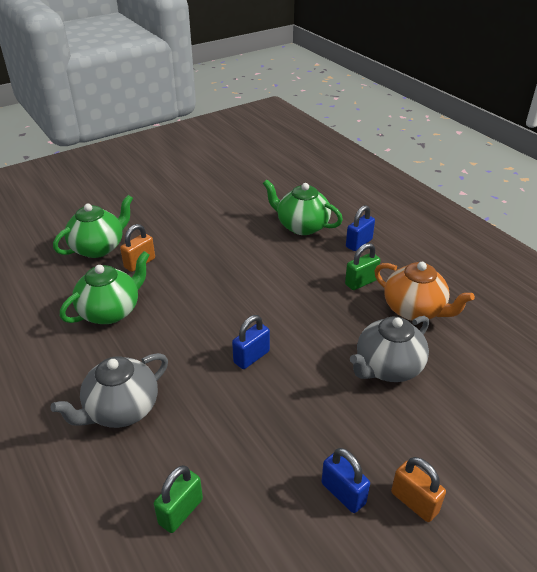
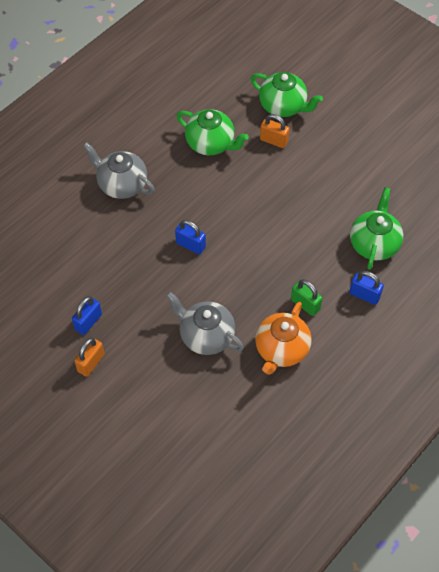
camera: 75 degrees right, 20 degrees up
green padlock [154,465,203,533] -> none

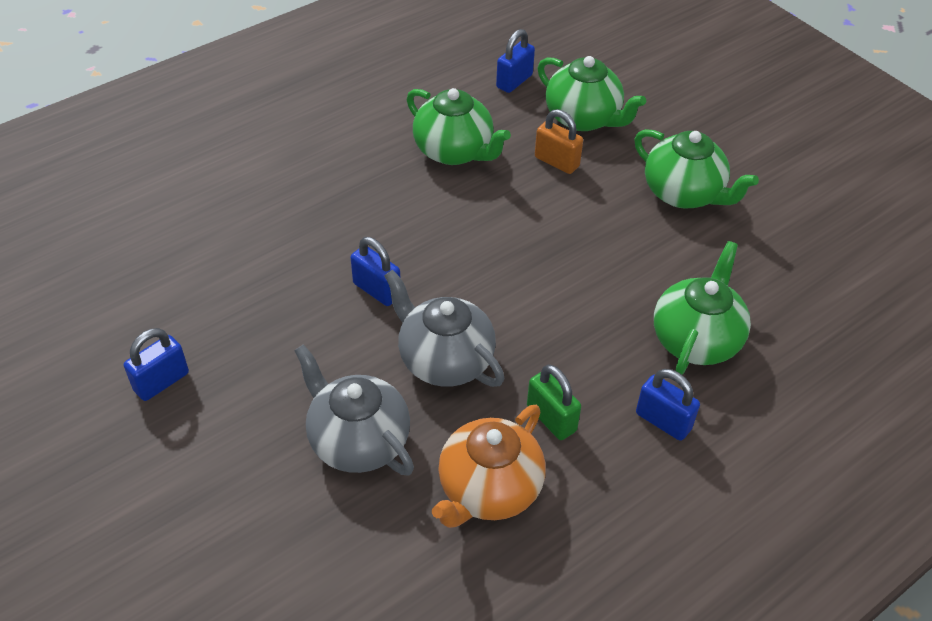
camera: 10 degrees right, 10 degrees down
orange padlock [74,338,104,377] -> none
grey teapot [83,142,155,199] -> grey teapot moved to [384,270,504,387]
none -> blue padlock [496,29,535,93]
none -> green teapot [634,129,759,208]

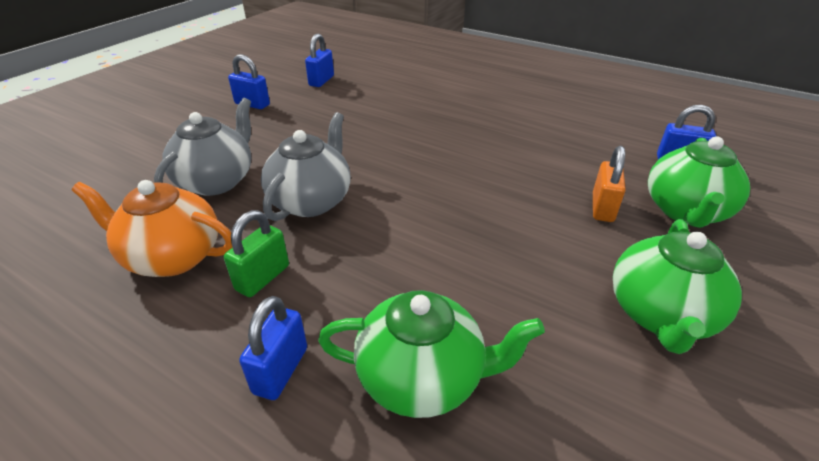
camera: 70 degrees right, 10 degrees down
blue padlock [350,237,400,306] -> blue padlock moved to [305,34,334,87]
green teapot [407,88,511,165] -> none

